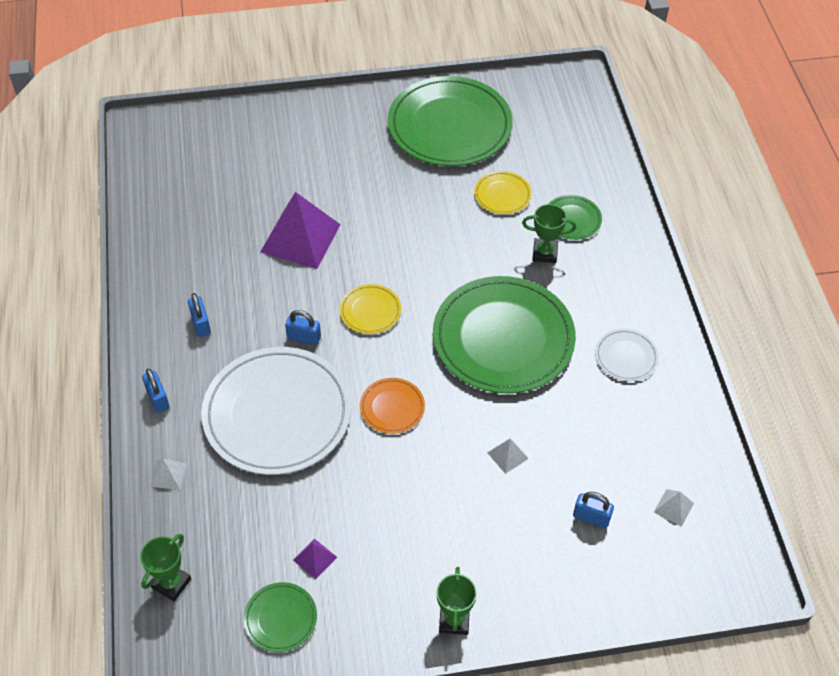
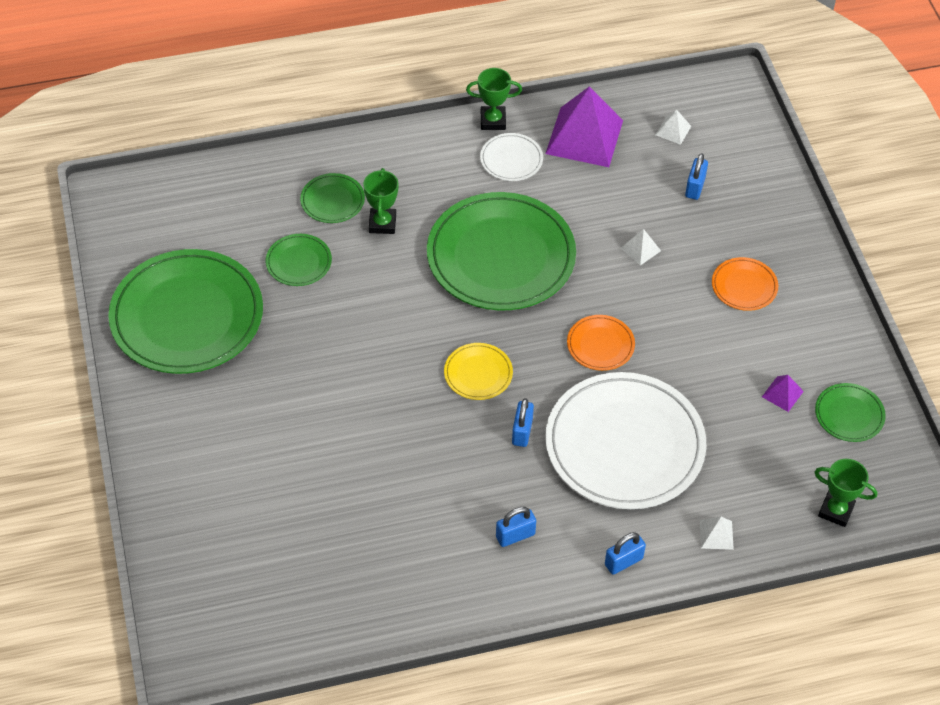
camera: 95 degrees left, 0 degrees up
purple pyramid [261,192,341,269] -> purple pyramid moved to [545,86,623,167]
green trophy [437,567,477,635] -> green trophy moved to [466,68,522,130]
yellow plate [474,171,532,214] -> green plate [266,234,332,286]
none -> orange plate [712,257,778,311]

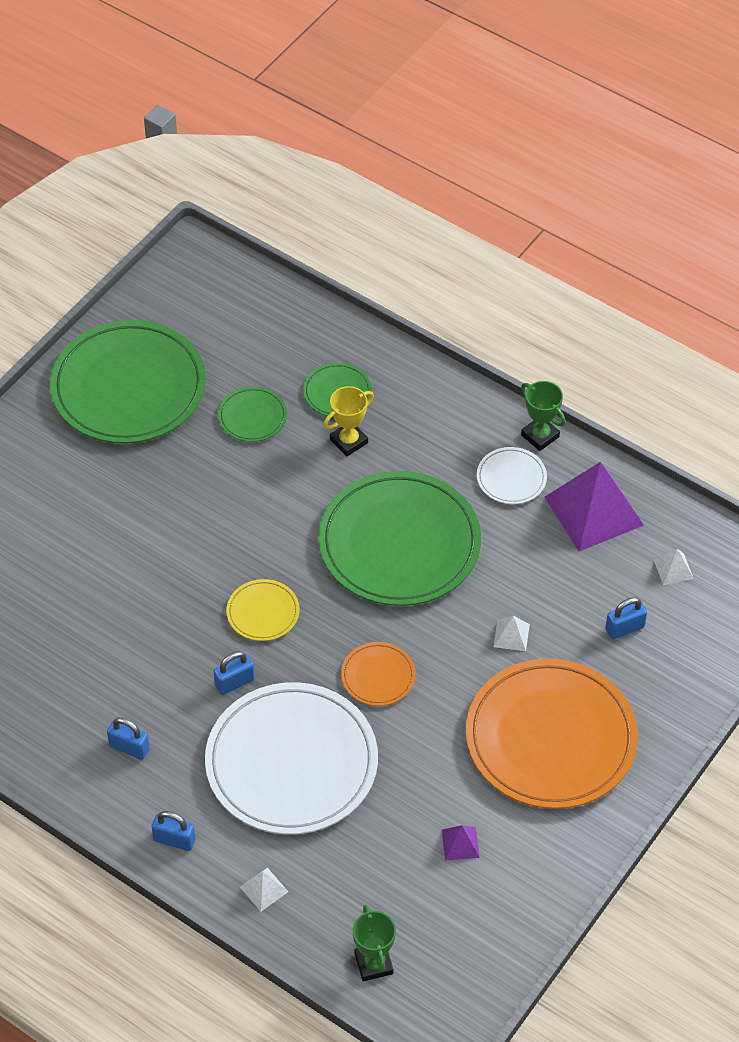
camera: 50 degrees right, 0 degrees up
green trophy [363,168,398,234] -> yellow trophy [324,386,374,456]
orange plate [712,257,778,311] -> orange plate [466,658,638,809], size x2.27
green plate [815,383,886,442] -> none

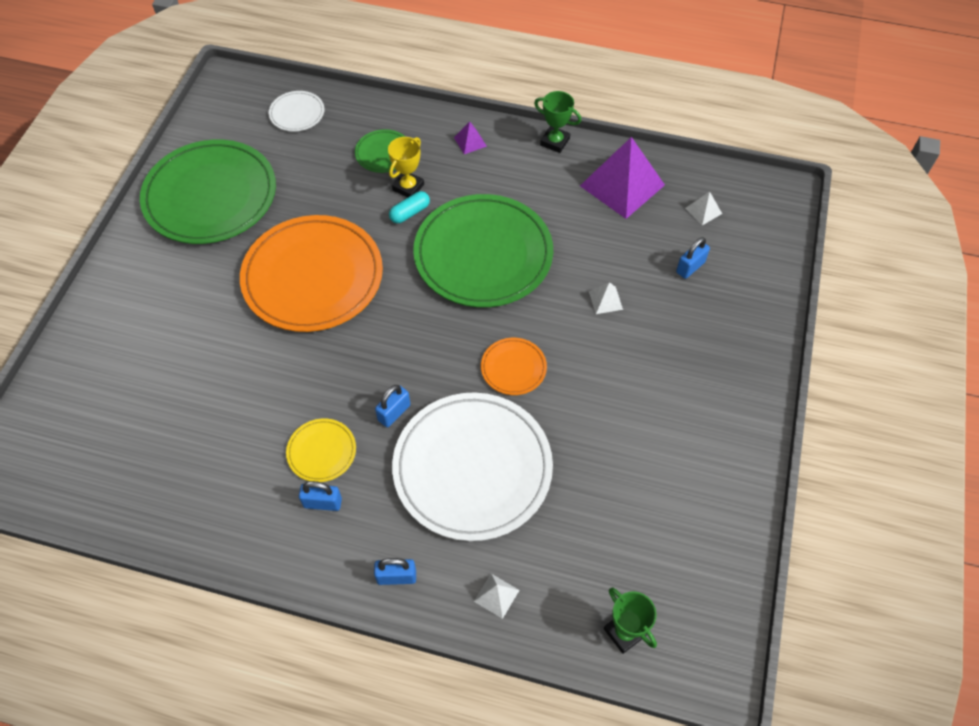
camera: 20 degrees left, 5 degrees up
green plate [218,387,287,442] -> none
yellow plate [226,579,300,641] -> yellow plate moved to [286,418,356,482]
purple pyramid [442,825,480,860] -> purple pyramid moved to [454,122,487,154]
orange plate [466,658,638,809] -> orange plate moved to [240,215,383,332]
white plate [477,447,547,504] -> white plate moved to [269,91,324,132]
none -> turquoise capsule [389,191,430,223]

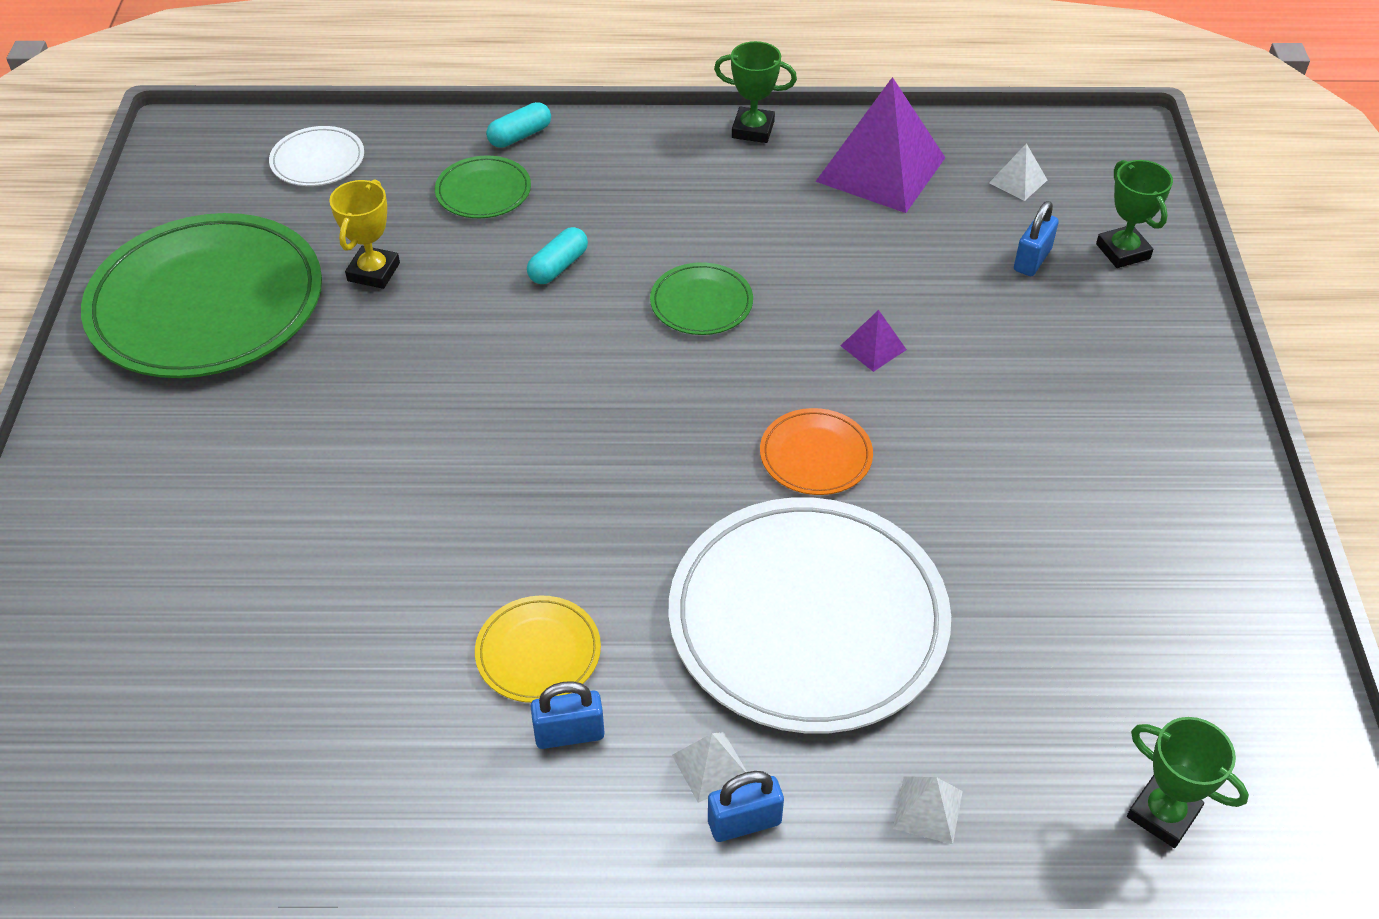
camera: 15 degrees left, 10 degrees down
orange plate [240,215,383,332] -> none
blue padlock [375,385,410,427] -> none
yellow trophy [388,137,424,198] -> yellow trophy moved to [329,179,400,289]
green plate [413,194,553,307] -> green plate [650,262,753,335], size x0.44
purple pyramid [454,122,487,154] -> purple pyramid moved to [841,310,907,372]
white pyramid [589,282,623,314] -> white pyramid moved to [672,732,747,803]
none -> turquoise capsule [486,102,551,148]
none -> green trophy [1096,160,1173,268]

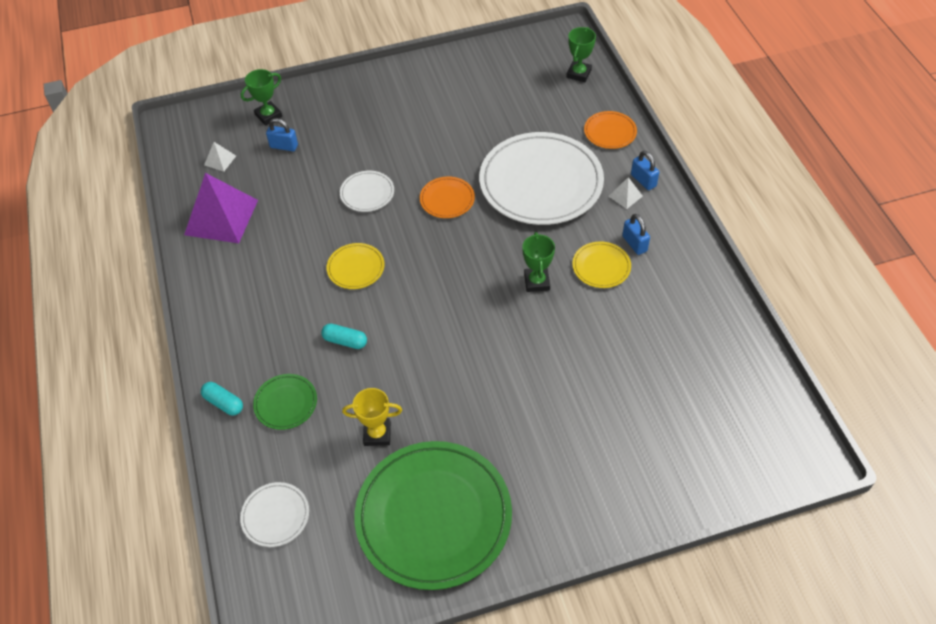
camera: 105 degrees left, 5 degrees up
green plate [650,262,753,335] -> yellow plate [327,243,385,289]
green trophy [714,41,797,143] -> green trophy moved to [523,232,555,292]
purple pyramid [841,310,907,372] -> white plate [340,171,394,212]
white pyramid [893,776,963,844] -> orange plate [584,111,637,149]

